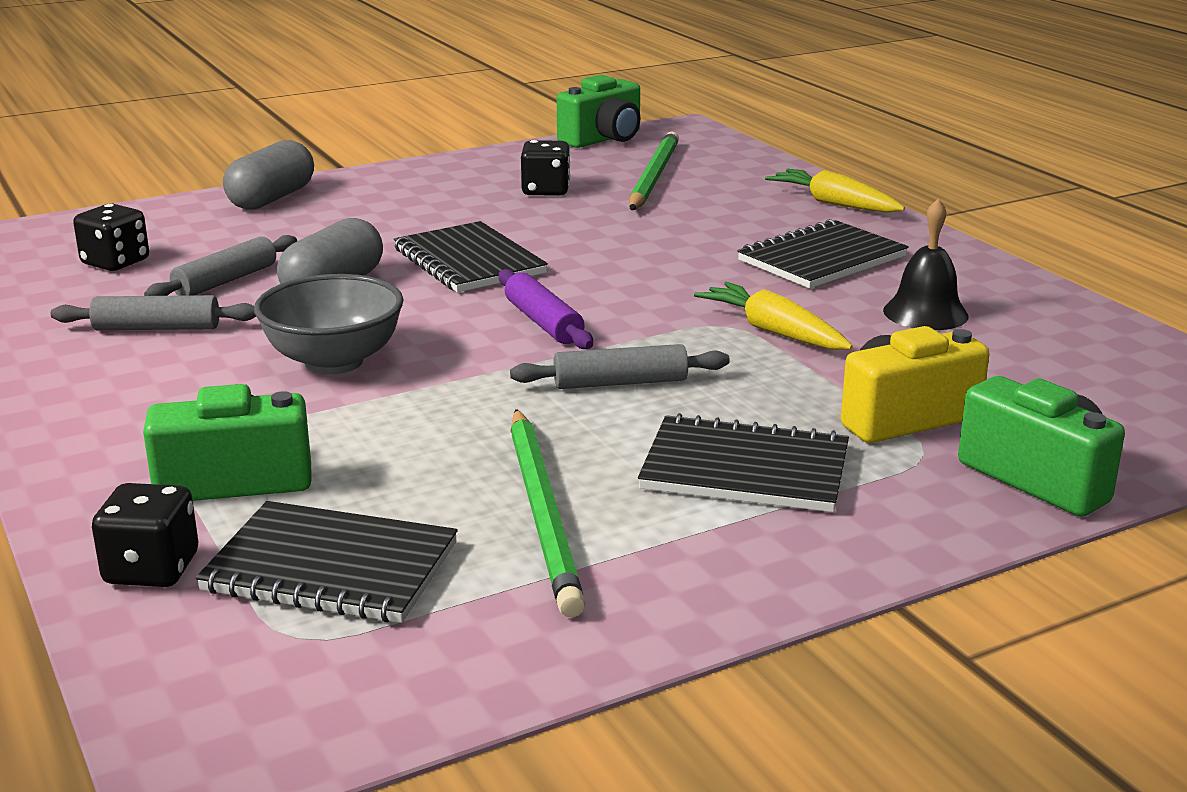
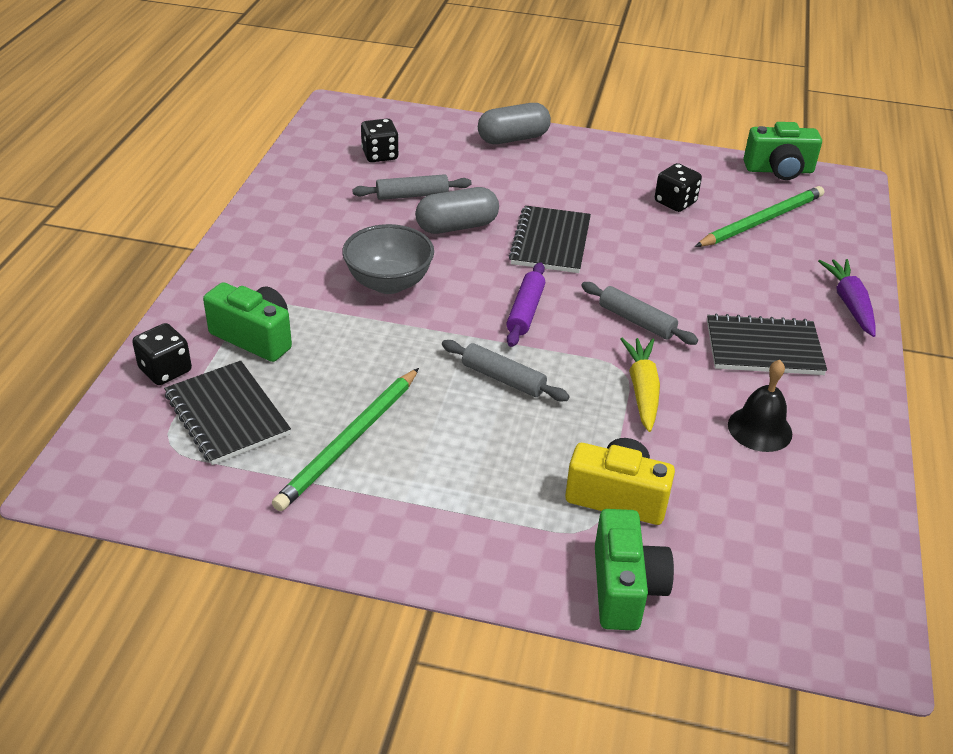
camera: 40 degrees right, 15 degrees up
grey rolling pin [51,295,256,330] -> grey rolling pin moved to [581,282,698,345]
black notebook [638,413,849,512] -> none
yellow carrot [765,169,905,213] -> purple carrot [818,259,876,337]

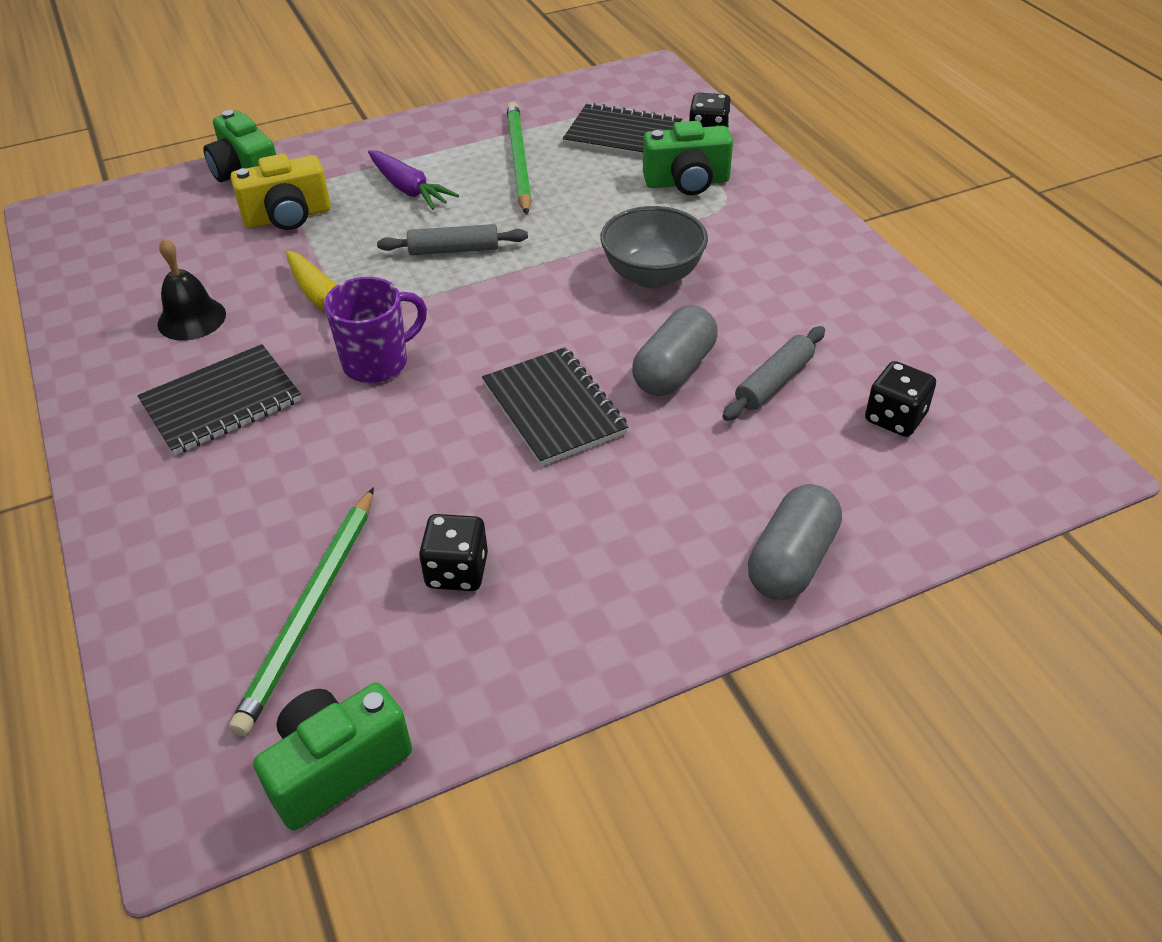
camera: 145 degrees right, 5 degrees up
purple rolling pin [506,262,545,347] -> none
grey rolling pin [581,282,698,345] -> purple mug [324,277,427,383]
purple carrot [818,259,876,337] -> purple carrot moved to [368,150,459,210]

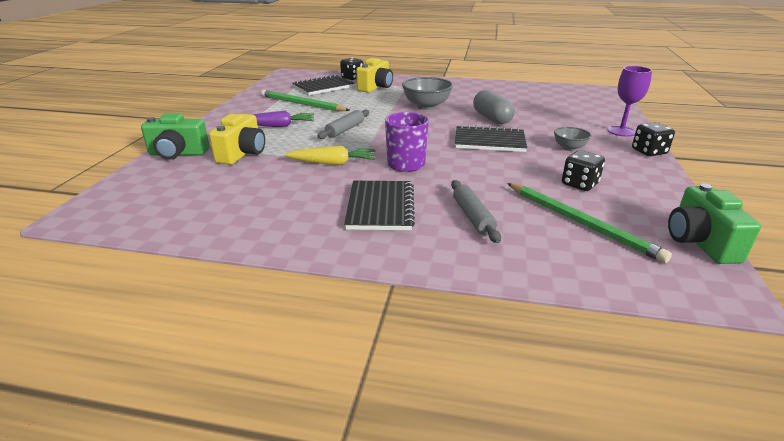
camera: 55 degrees left, 15 degrees down
black bell [158,238,226,341] -> none
green camera [643,121,733,195] -> yellow camera [356,58,393,93]
grey rolling pin [723,326,825,421] -> grey rolling pin moved to [451,180,501,243]
grey capsule [748,484,842,600] -> purple goblet [608,66,652,137]
black dice [865,361,936,437] -> black dice moved to [632,122,675,156]
none -> grey bowl [554,127,591,151]

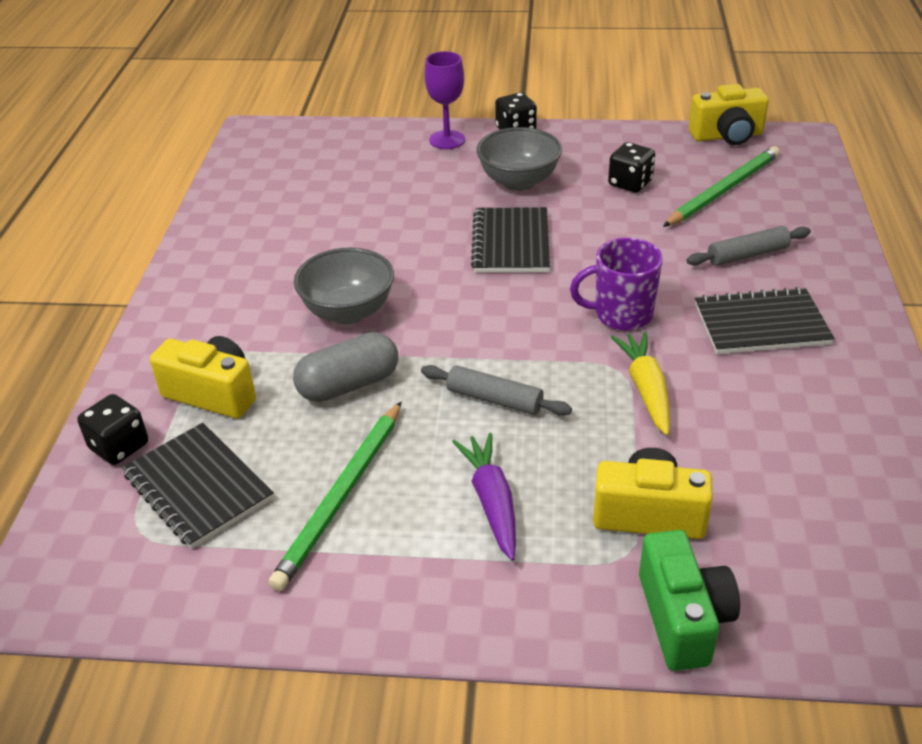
camera: 95 degrees left, 10 degrees up
grey capsule [473,90,515,124] -> grey capsule moved to [293,332,398,402]
grey bowl [554,127,591,151] -> grey bowl [476,127,562,191], size x1.74
green camera [668,183,761,264] -> yellow camera [689,84,769,145]

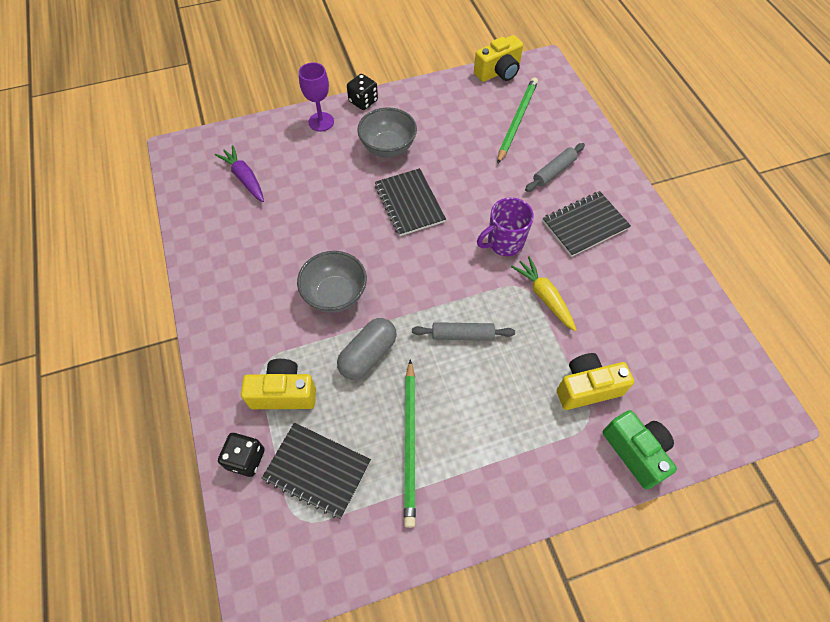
camera: 25 degrees left, 20 degrees up
purple carrot [452,433,516,561] -> purple carrot moved to [215,145,264,202]
black dice [608,142,655,193] -> none

